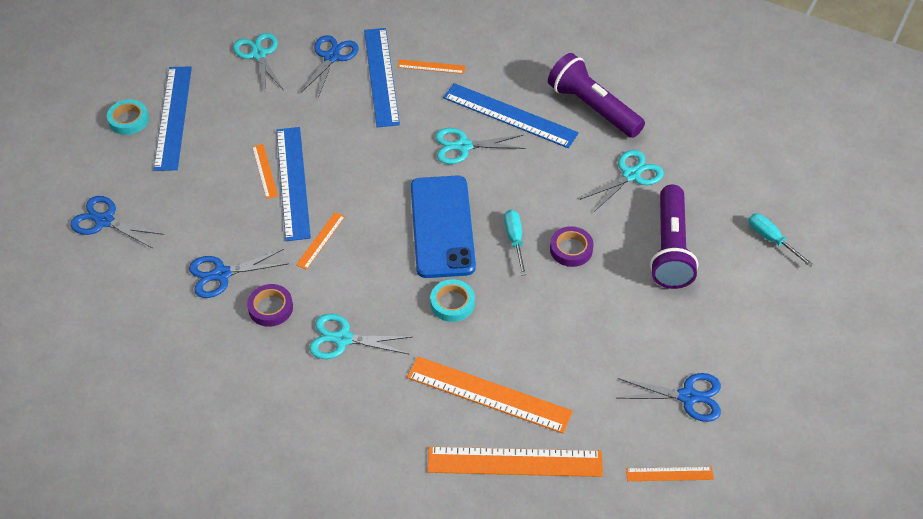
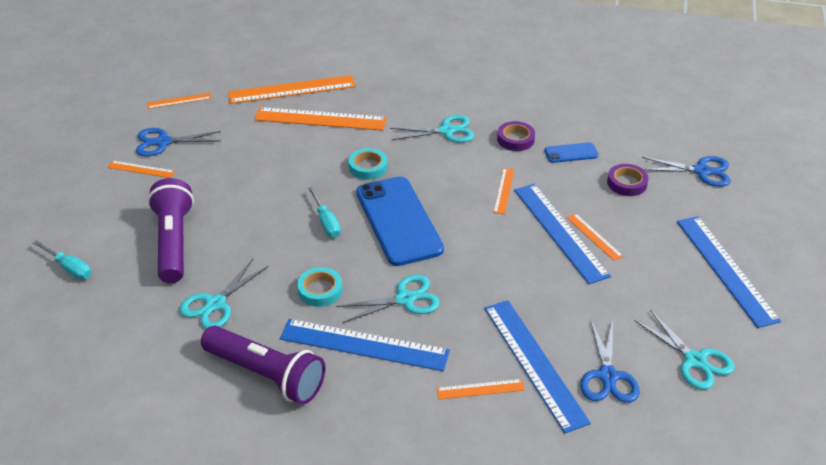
camera: 165 degrees right, 10 degrees down
turquoise tape [107,99,149,135] -> turquoise tape moved to [297,267,343,307]
blue scissors [189,249,289,298] -> blue phone [545,142,598,163]
purple tape [550,226,594,267] -> purple tape moved to [607,164,649,196]
none -> orange ruler [107,161,175,178]

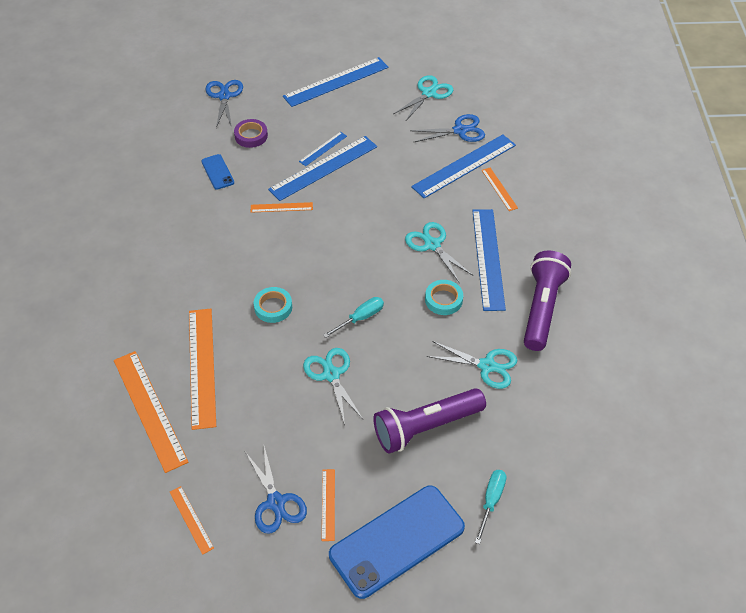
camera: 105 degrees left, 10 degrees up
blue phone [356,176,444,266] -> blue phone moved to [329,486,465,599]
turquoise scissors [390,115,474,143] -> turquoise scissors moved to [303,348,363,425]
purple tape [497,121,535,151] -> none
orange ruler [566,213,623,261] -> blue ruler [299,132,347,166]

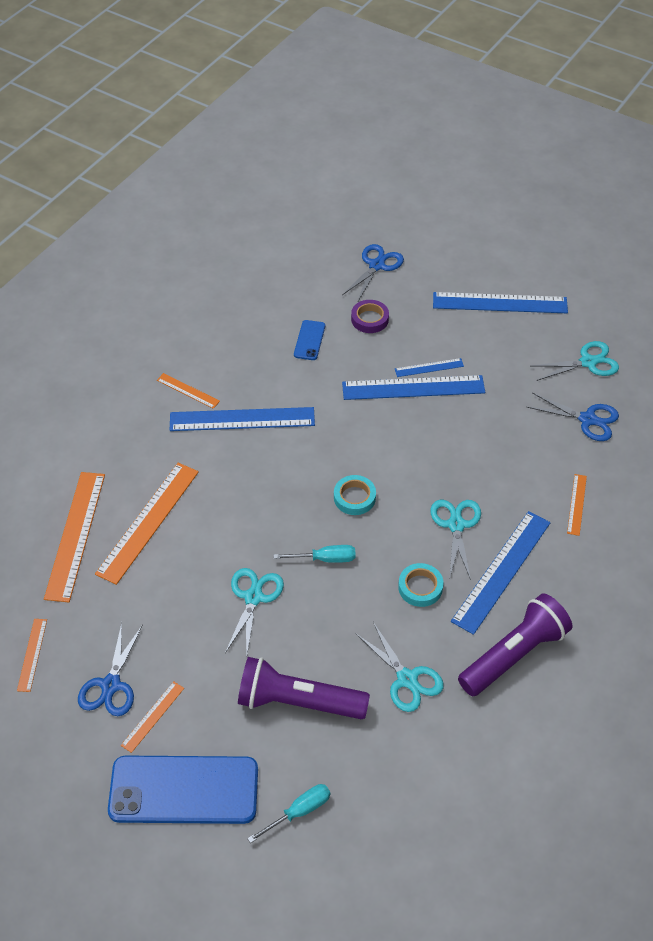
camera: 35 degrees right, 0 degrees up
orange ruler [251,202,313,213] -> orange ruler moved to [157,373,220,409]
turquoise tape [254,287,292,323] -> turquoise tape moved to [334,475,376,515]
blue ruler [411,134,516,198] -> blue ruler moved to [170,407,315,431]

